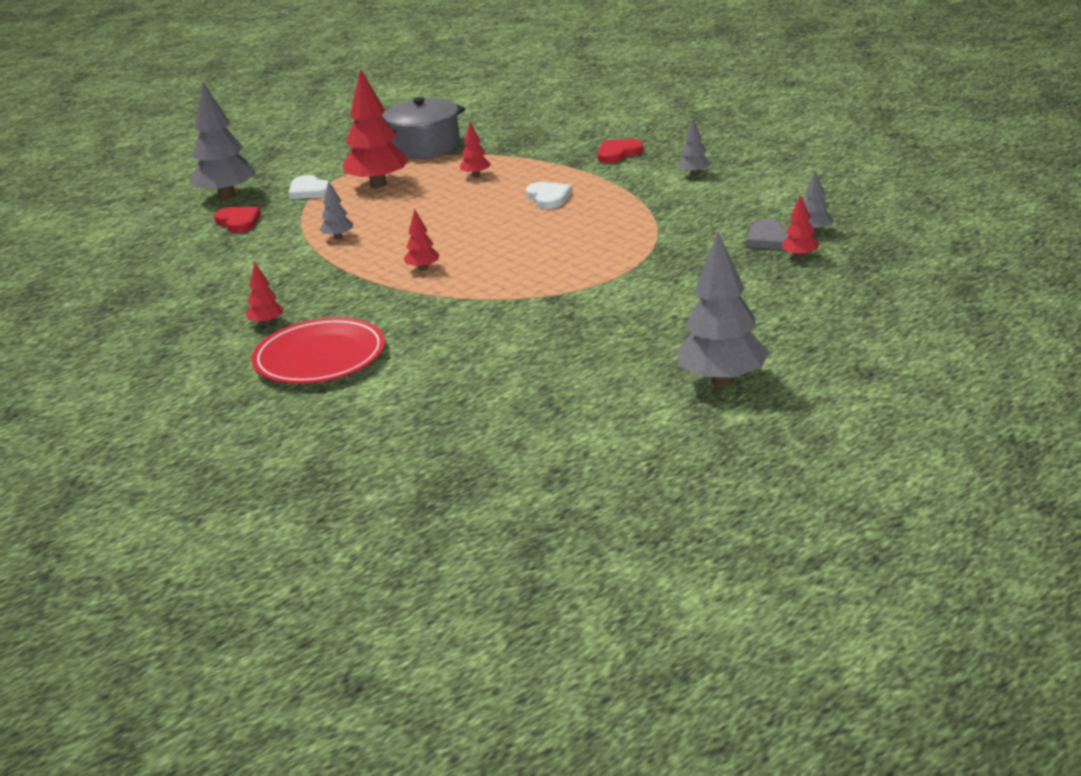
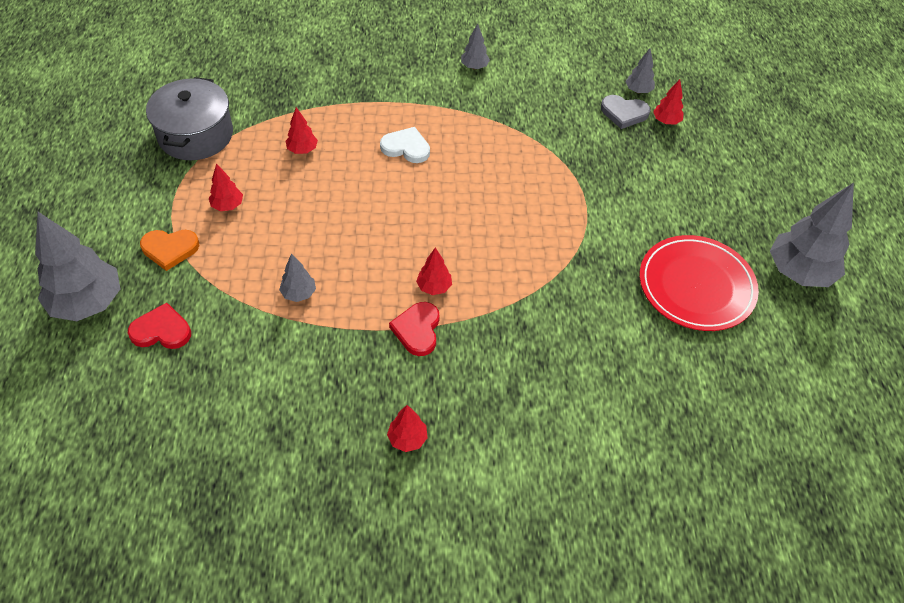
camera: 55 degrees left, 25 degrees up
red plate [251,317,385,384] -> red plate moved to [639,235,759,331]
white heart [288,175,333,199] -> orange heart [140,230,199,271]
red tree [343,68,409,188] -> red tree [209,163,243,211], size x0.48
red heart [597,139,644,163] -> red heart moved to [389,302,440,356]

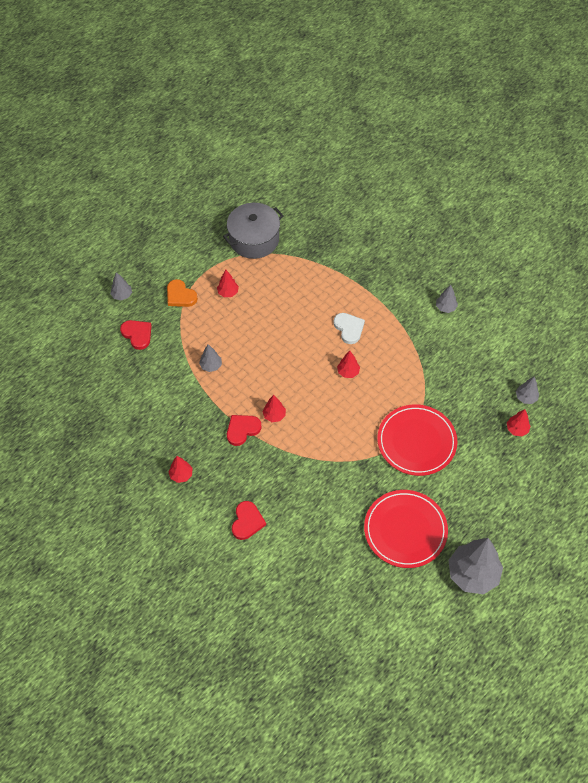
camera: 50 degrees right, 5 degrees up
grey tree [35,212,120,321] -> grey tree [110,272,132,300], size x0.48
red tree [286,107,318,154] -> red tree moved to [337,351,360,378]
grey heart [601,95,650,129] -> none
none -> red heart [232,501,266,540]
none -> red plate [377,404,457,476]

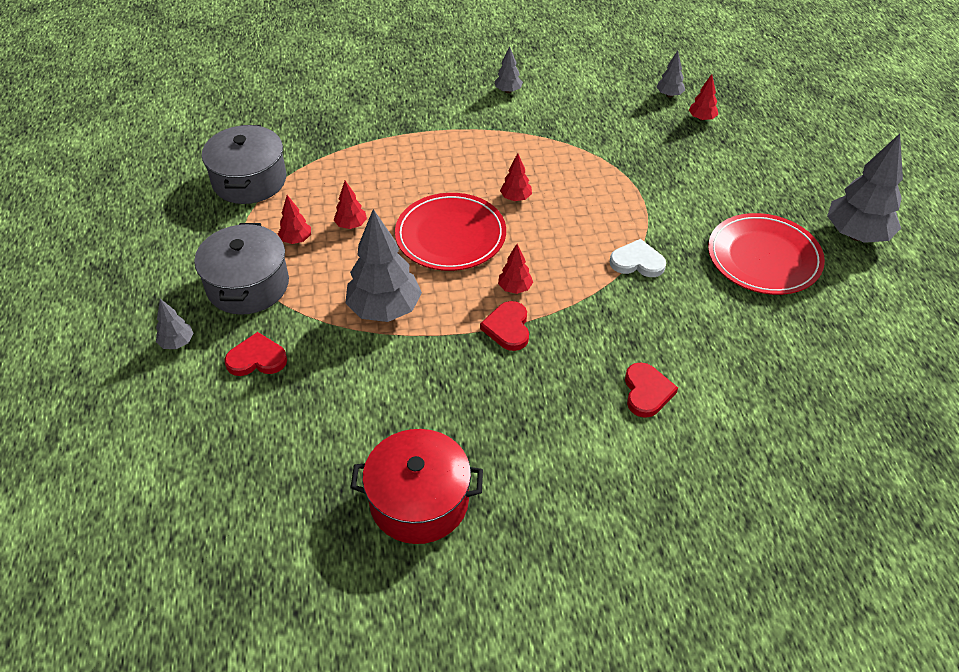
camera: 55 degrees left, 10 degrees down
orange heart [167,279,198,307] -> grey pot [194,223,289,315]
red tree [168,456,193,483] -> red tree moved to [334,181,367,229]
grey tree [199,344,222,372] -> grey tree [345,209,422,322], size x2.10
red heart [232,501,266,540] -> red heart turned 45 degrees clockwise [625,362,678,418]
white heart [333,313,365,344] -> white heart moved to [610,239,666,277]
red plate [377,404,457,476] -> red plate moved to [395,193,506,271]
none -> red pot [350,429,483,544]

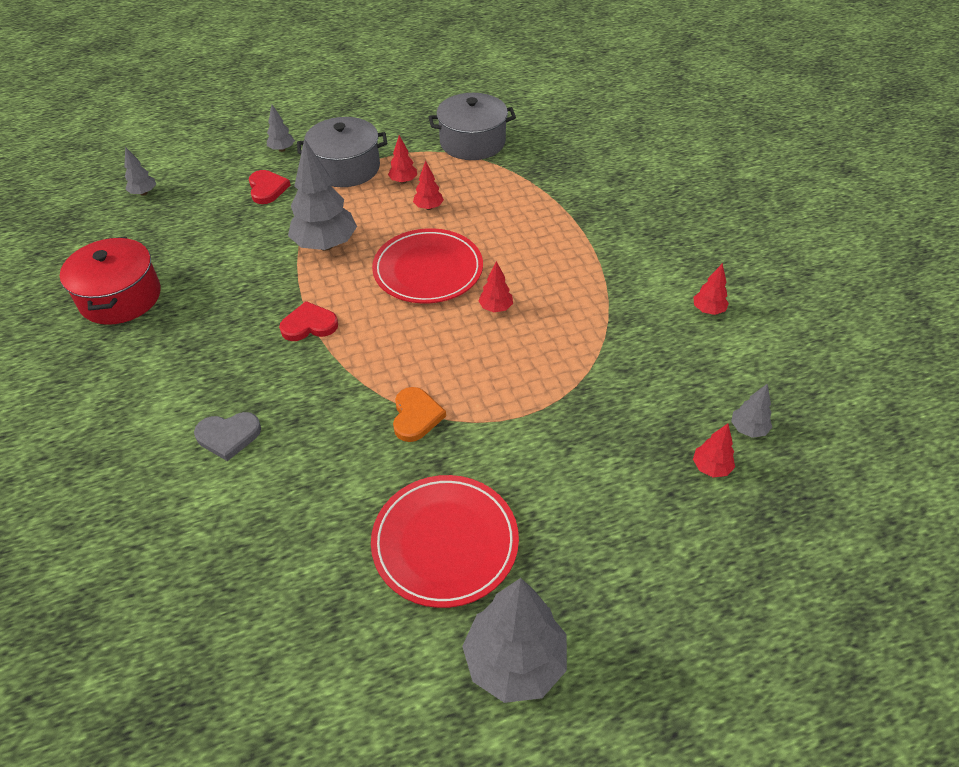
camera: 80 degrees right, 0 degrees up
grey tree [494,46,523,93] -> grey tree moved to [124,147,156,196]
red tree [498,244,533,294] -> red tree moved to [693,263,729,315]
white heart [610,239,666,277] -> orange heart [393,387,446,442]
red heart [625,362,678,418] -> grey heart [194,412,261,461]

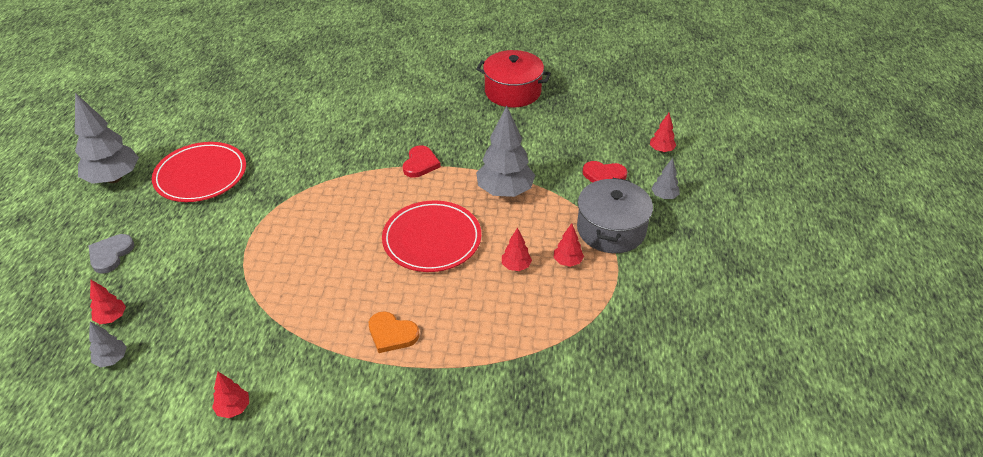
camera: 115 degrees right, 5 degrees down
grey tree [124,147,156,196] -> none
grey heart [194,412,261,461] -> grey heart moved to [88,234,134,274]
orange heart [393,387,446,442] -> orange heart moved to [369,311,419,353]
grey pot [429,93,516,160] -> none
red tree [478,261,513,312] -> red tree moved to [650,113,676,152]

